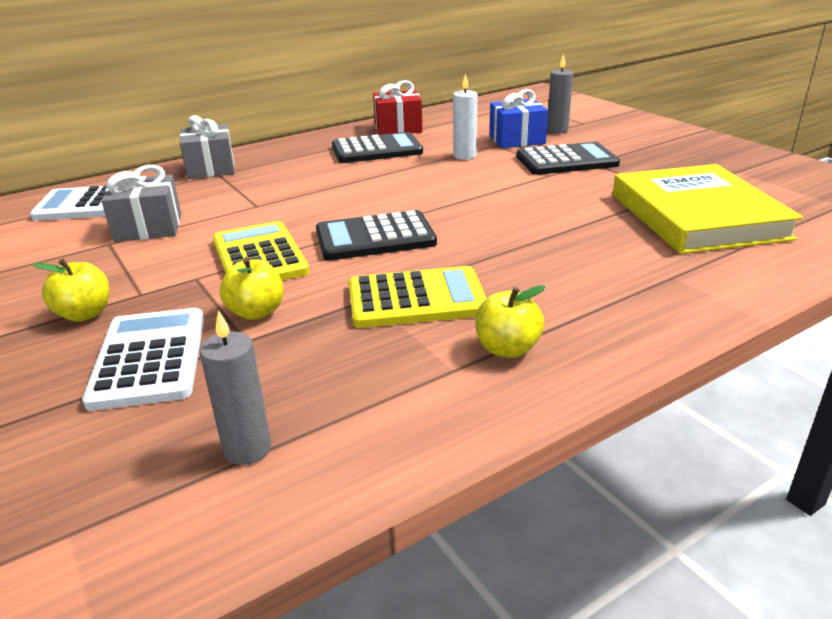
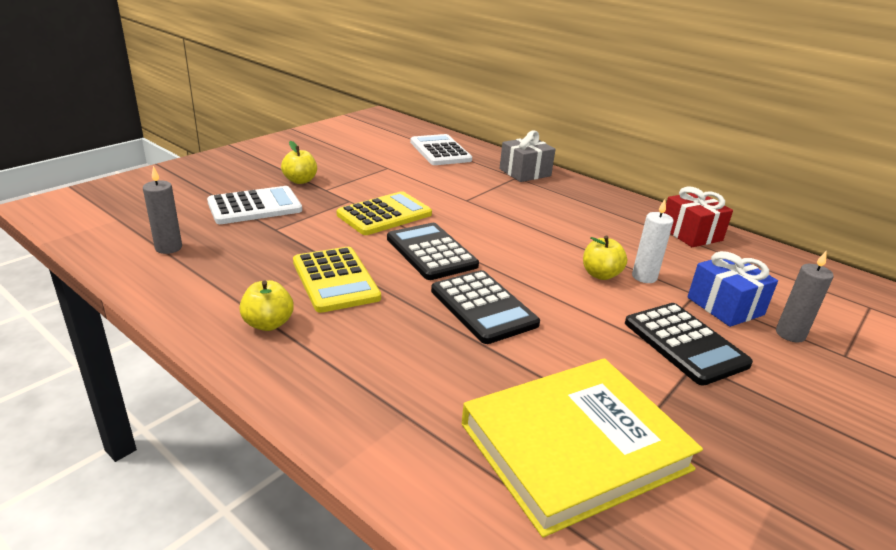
camera: 70 degrees right, 0 degrees up
grey gift [101,165,181,242] -> none
yellow apple [220,257,284,320] -> yellow apple moved to [583,236,627,280]
black calculator [332,132,423,163] -> black calculator moved to [431,270,540,344]

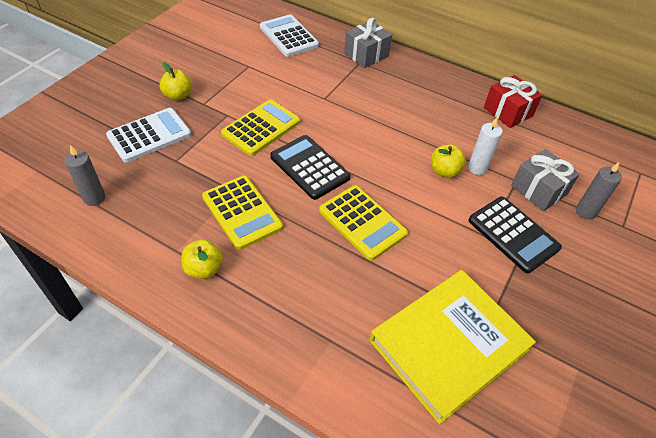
camera: 10 degrees left, 20 degrees up
black calculator [431,270,540,344] -> yellow calculator [319,185,408,260]
blue gift [687,251,778,327] -> grey gift [511,149,580,211]

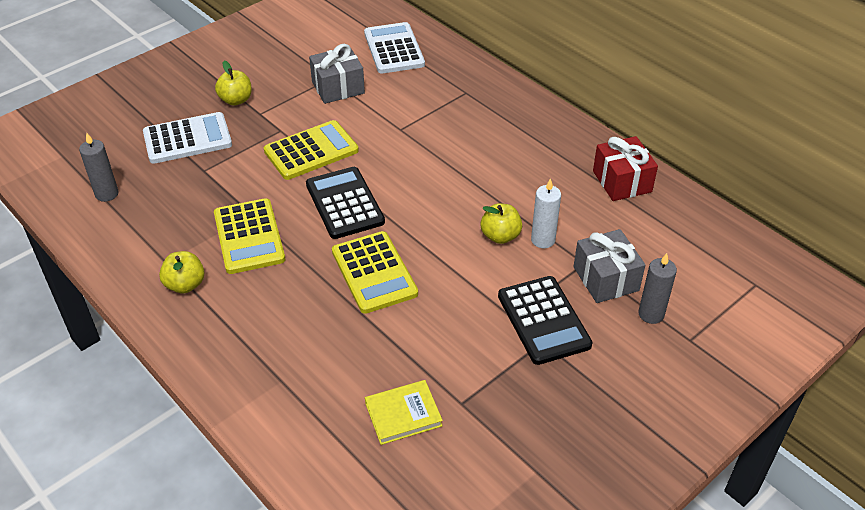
camera: 20 degrees right, 5 degrees down
grey gift [344,18,392,68] -> grey gift moved to [309,44,365,104]
yellow book [370,270,536,424] -> yellow book [365,380,443,445], size x0.46

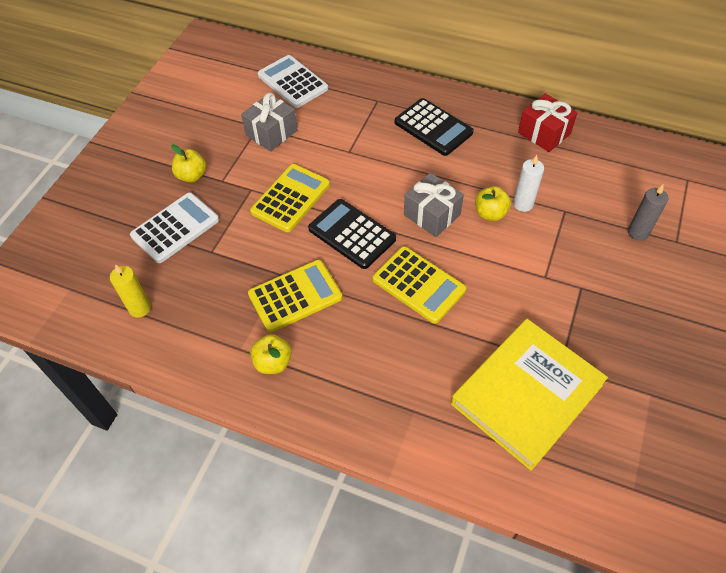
camera: 25 degrees left, 10 degrees up
grey candle [79,132,119,202] -> yellow candle [110,264,151,318]
yellow calculator [214,198,285,274] -> yellow calculator turned 75 degrees counterclockwise [248,260,343,332]
yellow book [365,380,443,445] -> yellow book [451,319,608,471], size x2.19
black calculator [498,276,593,365] -> black calculator moved to [395,98,474,156]
grey gift [573,229,645,303] -> grey gift moved to [404,173,464,237]

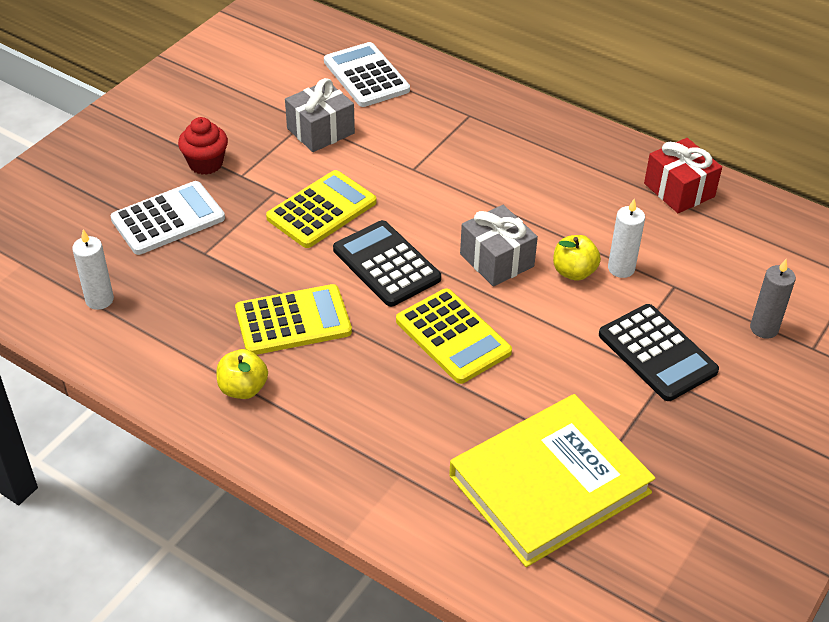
camera: 10 degrees right, 10 degrees down
yellow candle [110,264,151,318] -> white candle [72,229,114,310]
yellow apple [171,144,206,182] -> red cupcake [178,117,228,175]
black calculator [395,98,474,156] -> black calculator moved to [599,304,719,401]

